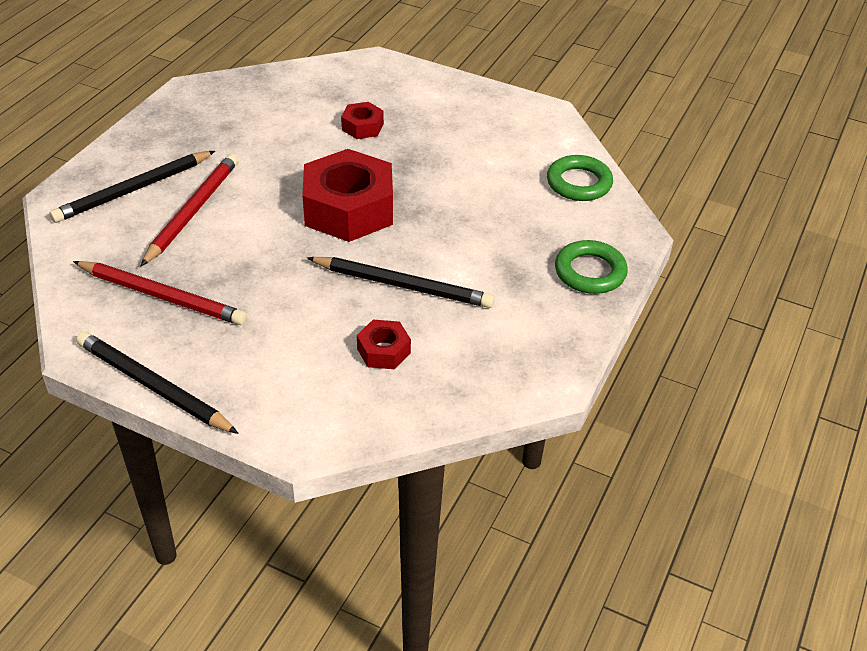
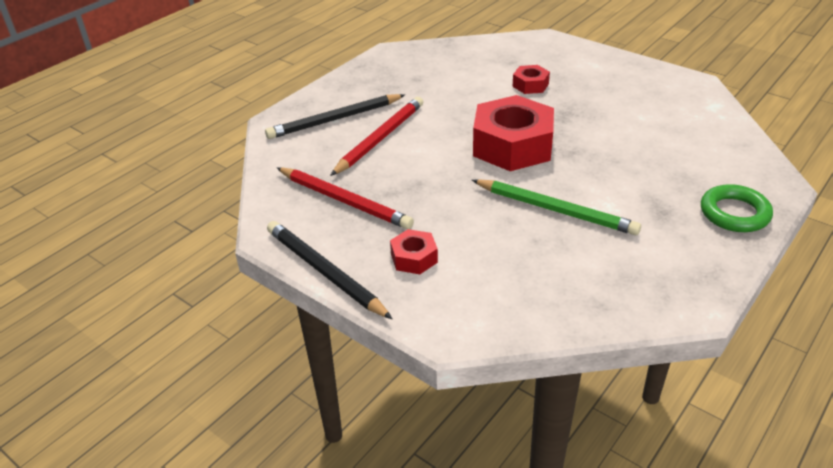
camera: 15 degrees right, 5 degrees down
black pencil [307,257,495,308] -> green pencil [472,179,641,235]
red nut [357,320,411,369] -> red nut moved to [390,229,438,274]
green ring [547,155,613,201] -> none

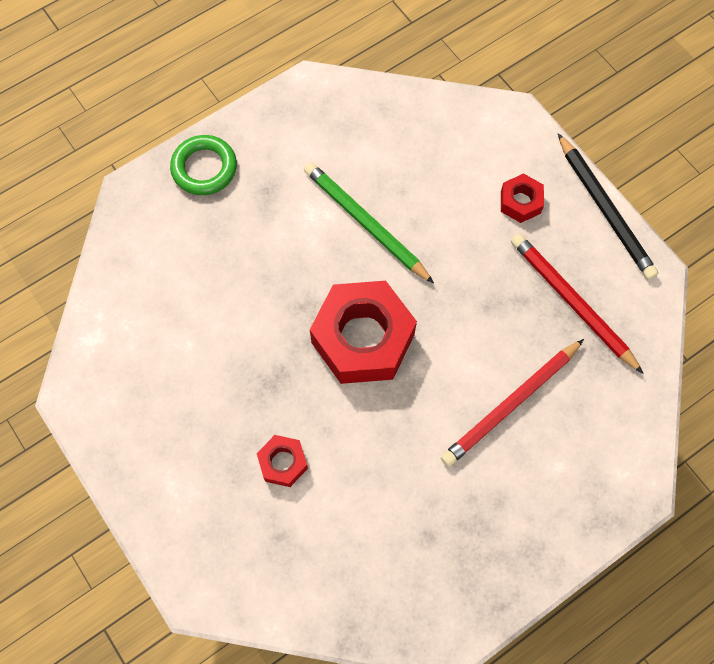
camera: 165 degrees left, 30 degrees up
black pencil [265,94,405,139] -> none

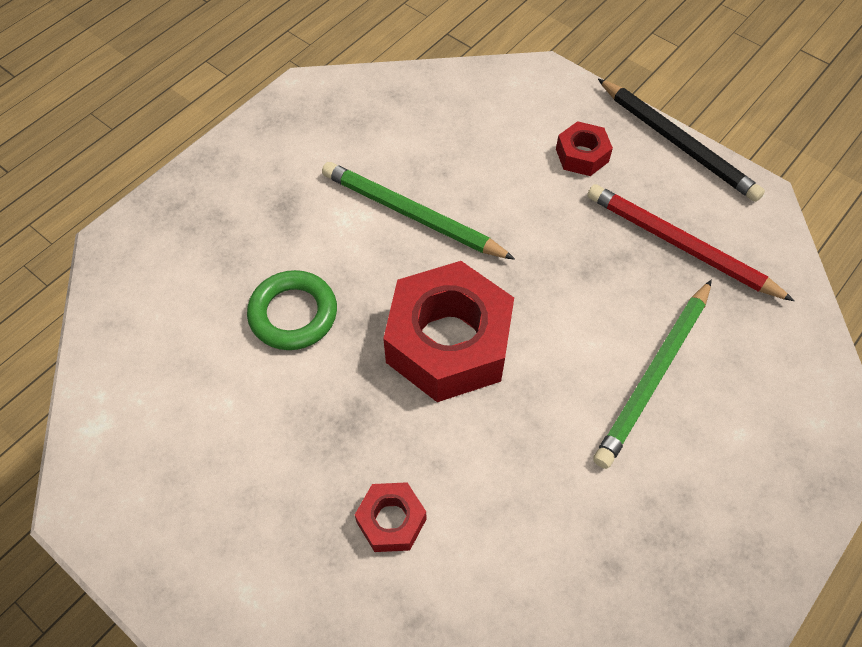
camera: 15 degrees left, 10 degrees down
green ring [170,135,237,195] -> green ring moved to [247,270,337,350]
red pencil [441,339,584,467] -> green pencil [593,280,712,469]

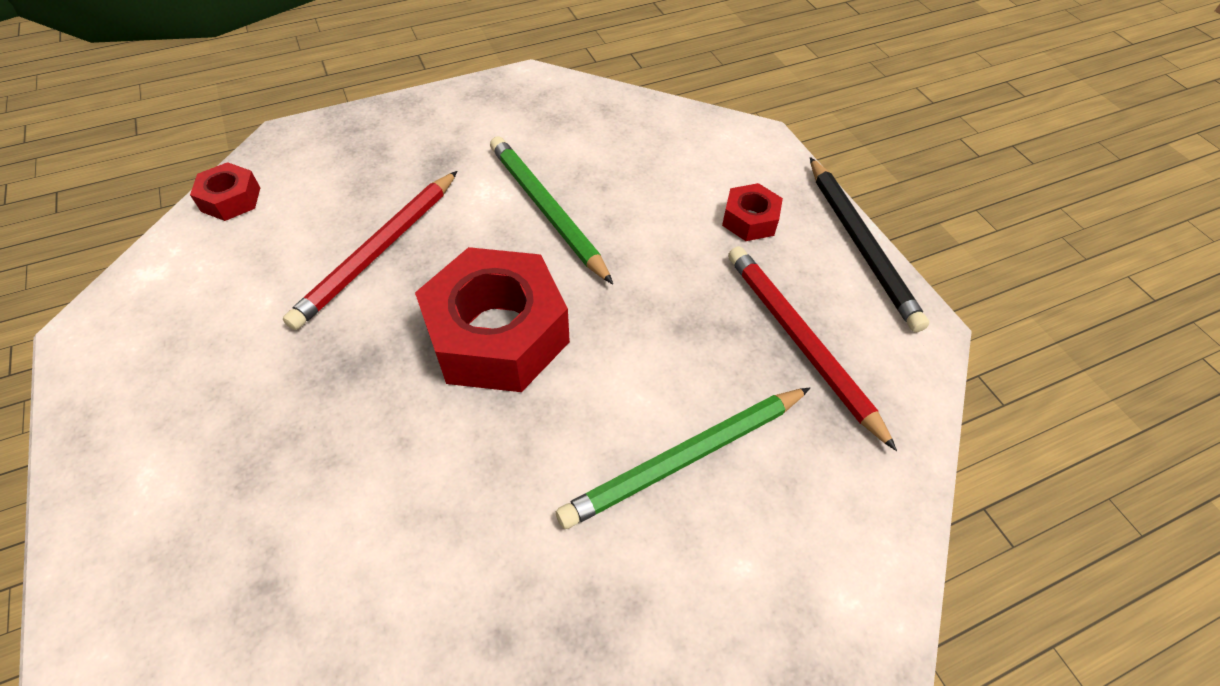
camera: 25 degrees right, 5 degrees down
green ring [247,270,337,350] -> red pencil [283,171,458,330]
red nut [355,482,426,552] -> red nut moved to [190,162,260,221]

